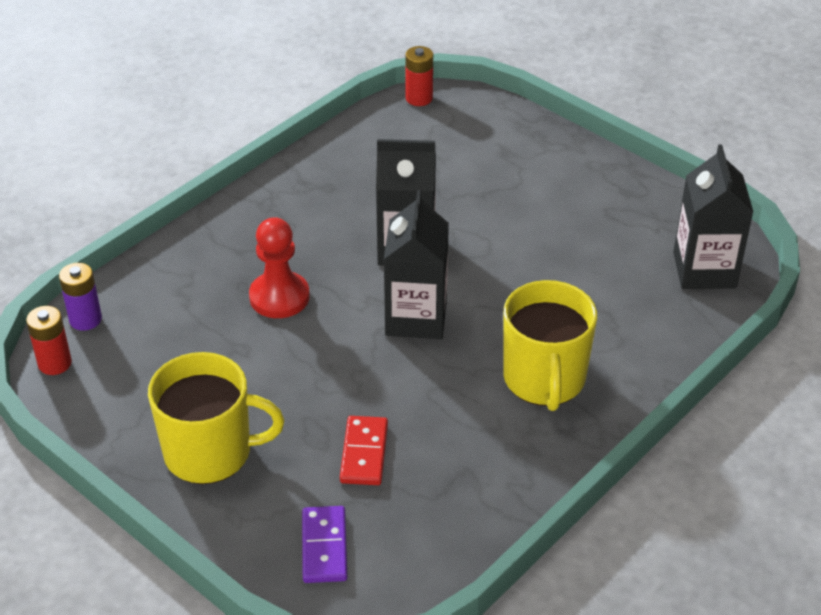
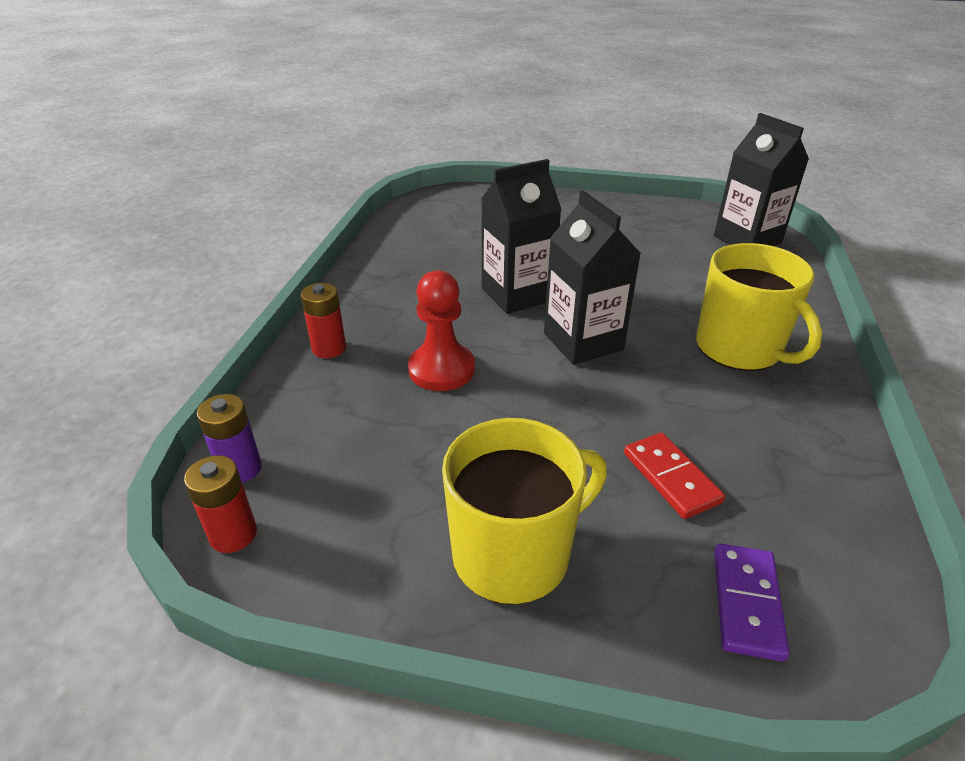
camera: 30 degrees left, 5 degrees down
purple domino [302,506,348,583] -> purple domino turned 45 degrees clockwise [714,543,790,662]
red battery [405,46,433,106] -> red battery moved to [301,283,346,358]

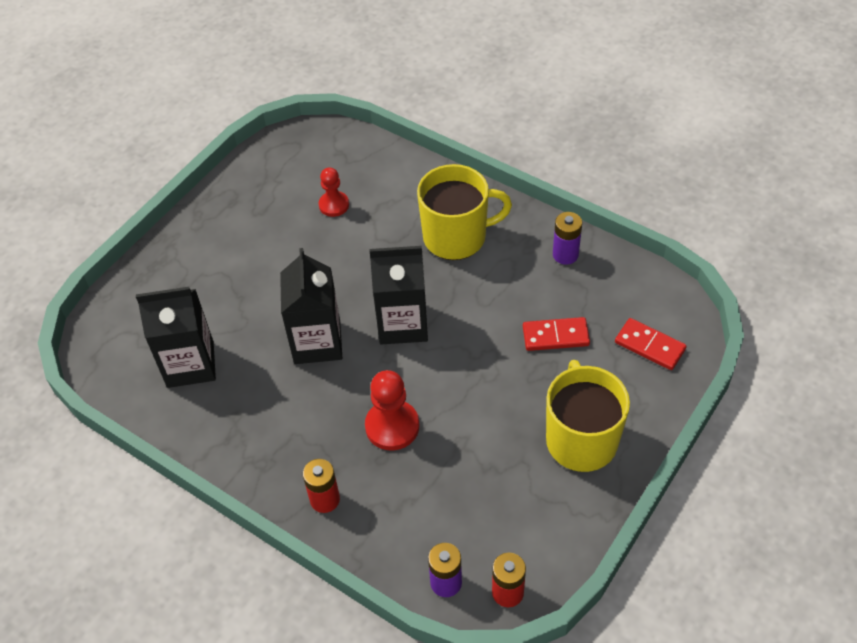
camera: 65 degrees left, 15 degrees up
black carton [714,113,809,246] -> black carton moved to [136,287,216,388]
purple domino [714,543,790,662] -> red domino [615,318,687,370]
none -> red pawn [319,167,349,217]
none -> purple battery [553,212,582,265]

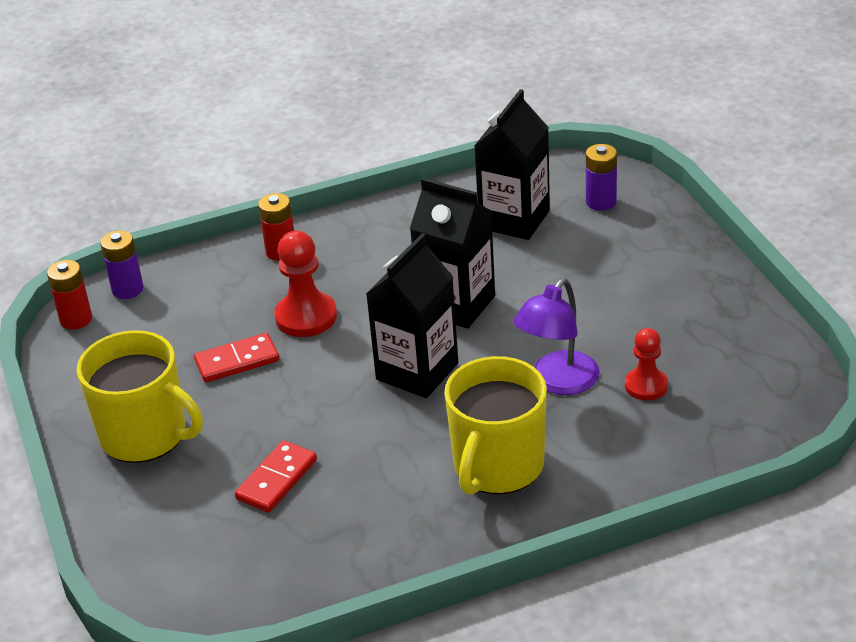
camera: 125 degrees right, 15 degrees down
purple battery [553,212,582,265] -> purple battery moved to [586,144,617,211]
red domino [615,318,687,370] -> red domino moved to [194,333,279,382]
none -> purple lamp [513,278,600,395]

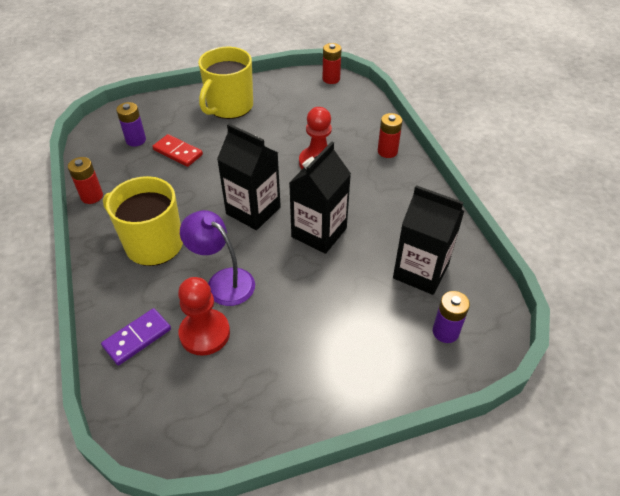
camera: 90 degrees right, 10 degrees up
purple battery [100,230,144,299] -> purple battery moved to [116,102,146,147]
red domino [194,333,279,382] -> none
red pawn [625,328,668,400] -> red pawn [178,277,230,356], size x1.54
none -> red battery [68,157,103,204]
none -> purple domino [101,308,171,365]

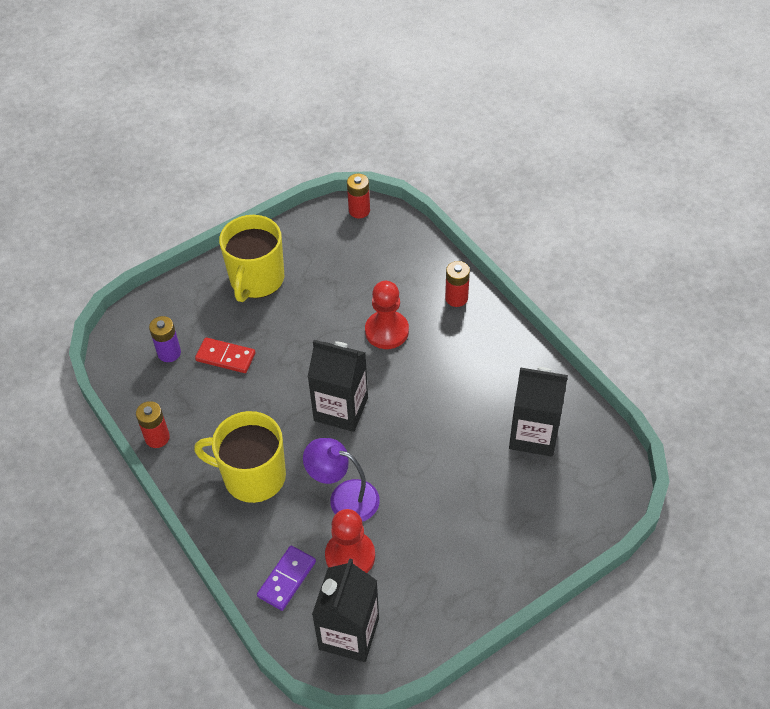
camera: 15 degrees left, 5 degrees up
black carton [289,142,351,254] -> black carton moved to [312,558,379,662]
purple battery [433,291,470,343] -> none

